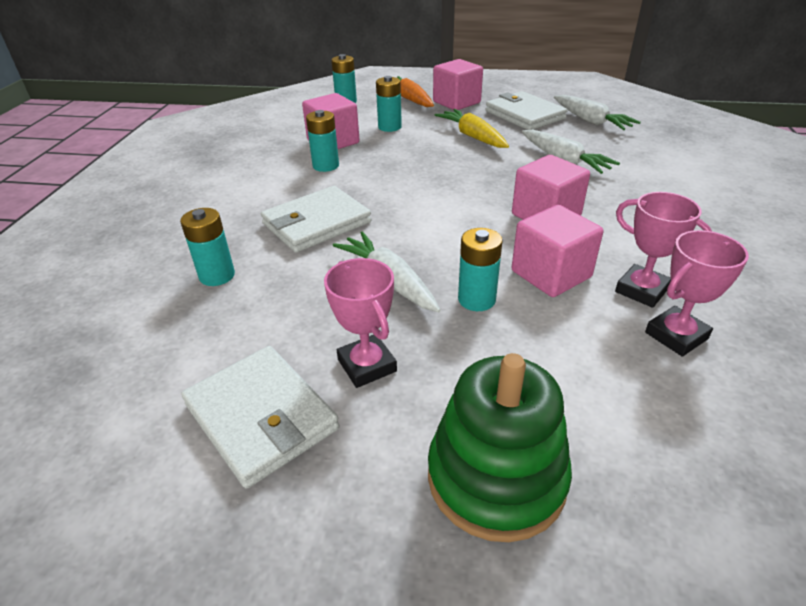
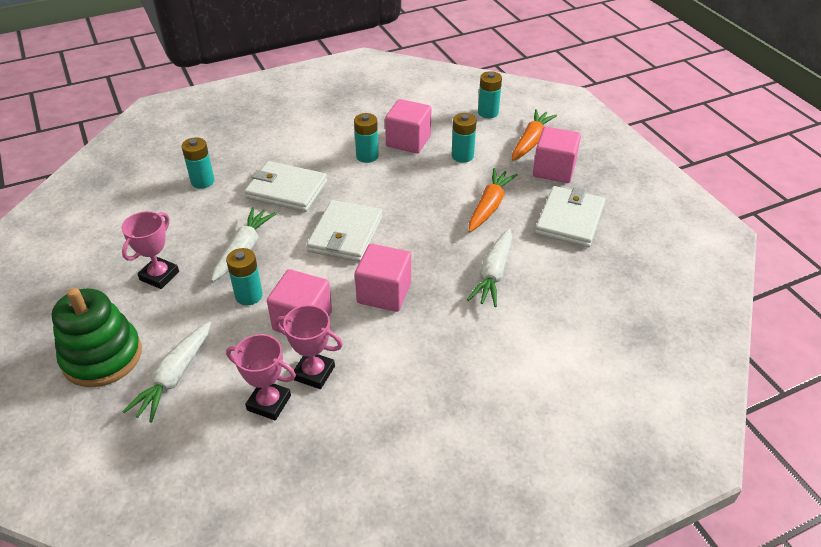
camera: 55 degrees right, 5 degrees up
white wallet [181,346,340,489] -> white wallet moved to [307,200,382,262]
yellow carrot [435,109,509,148] -> orange carrot [468,168,517,232]
white carrot [554,95,641,130] -> white carrot moved to [122,322,211,423]
pink trophy [615,192,712,308] -> pink trophy turned 75 degrees counterclockwise [275,305,343,389]

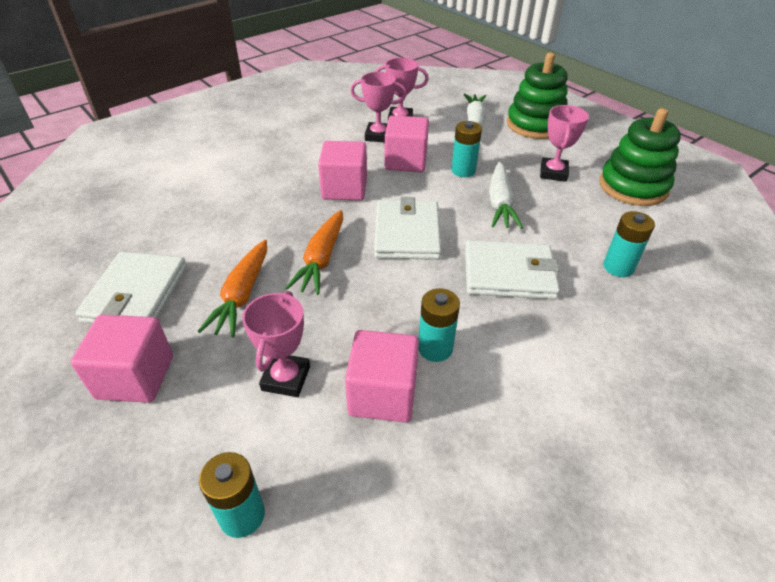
camera: 165 degrees right, 0 degrees up
turquoise battery [452,113,477,163] -> pink trophy [242,291,310,397]
white carrot [467,228,512,307] -> none
orange carrot [512,109,557,161] -> orange carrot moved to [285,210,343,295]
none -> green stacking toy [599,108,681,206]

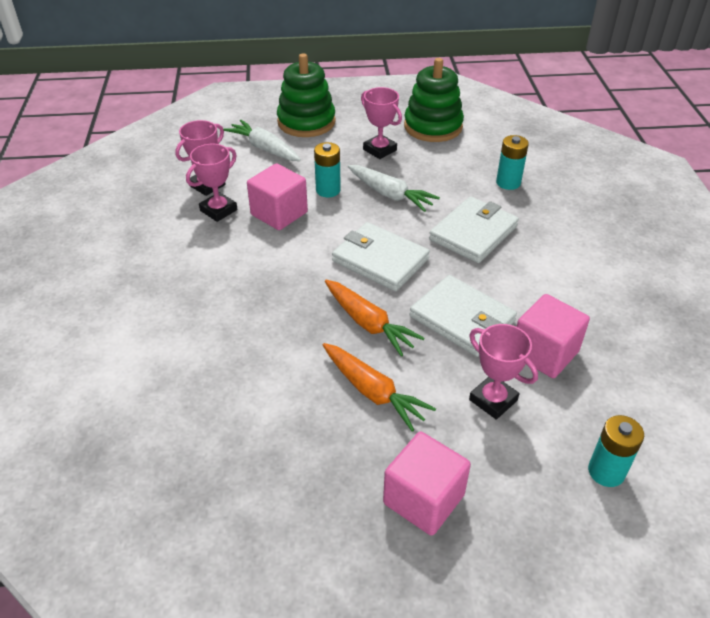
camera: 55 degrees left, 0 degrees up
white wallet [75,251,187,324] -> white wallet moved to [409,275,517,357]
pink cube [318,141,367,201] -> none
turquoise battery [418,288,460,362] -> none

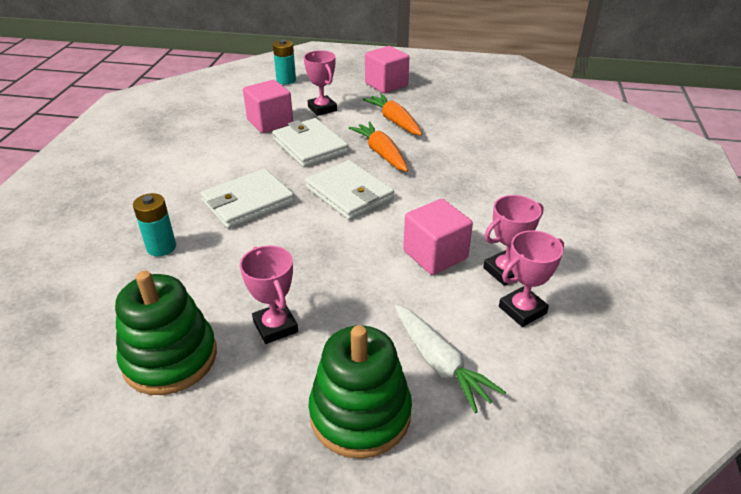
camera: 165 degrees left, 5 degrees down
turquoise battery [314,142,341,197] -> none
white carrot [348,165,440,212] -> none

